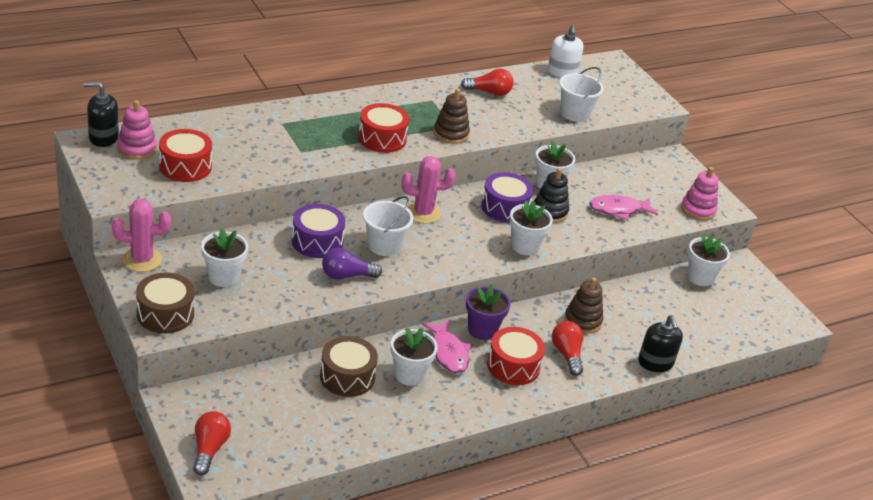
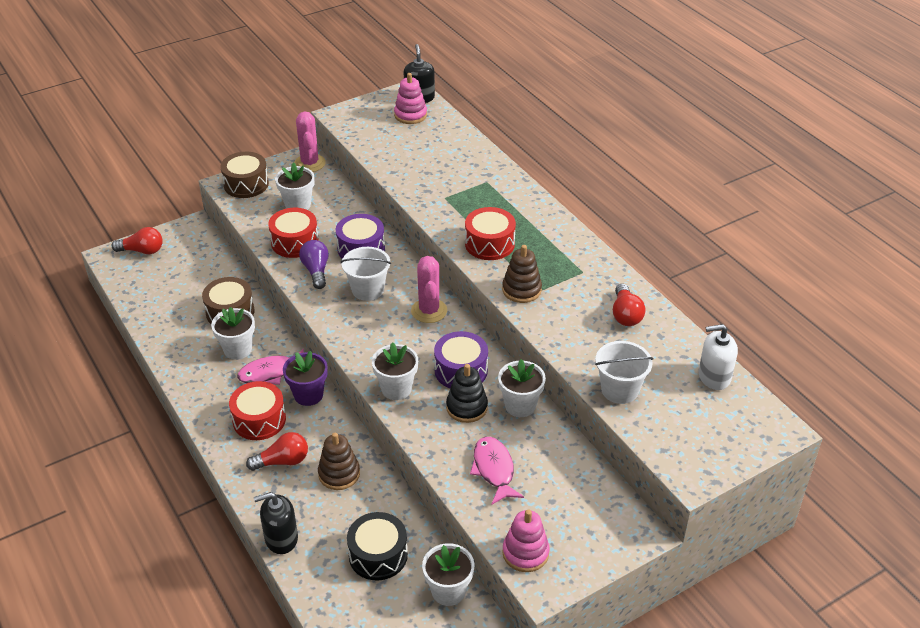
camera: 90 degrees right, 5 degrees up
red drum [159,129,212,182] -> red drum moved to [268,208,319,258]
none -> black drum [347,512,408,580]

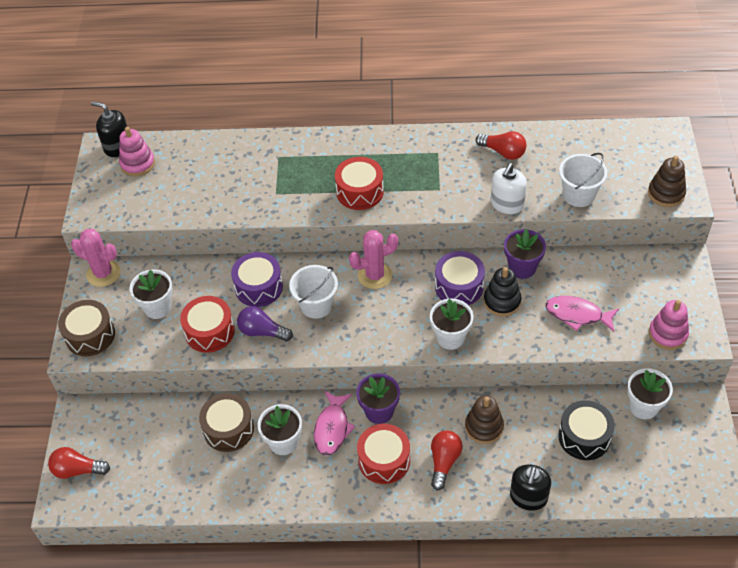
camera: 55 degrees left, 10 degrees up
red light bulb [112,227,163,254] -> red light bulb turned 120 degrees counterclockwise [48,447,110,479]
pink cactus [411,256,447,323] -> pink cactus turned 45 degrees counterclockwise [349,230,398,289]
white flower pot [498,359,546,417] -> purple flower pot [504,229,546,279]
brown stacking toy [502,245,542,303] -> brown stacking toy moved to [648,156,686,207]
white soap dispenser [699,324,738,390] -> white soap dispenser moved to [491,163,527,214]

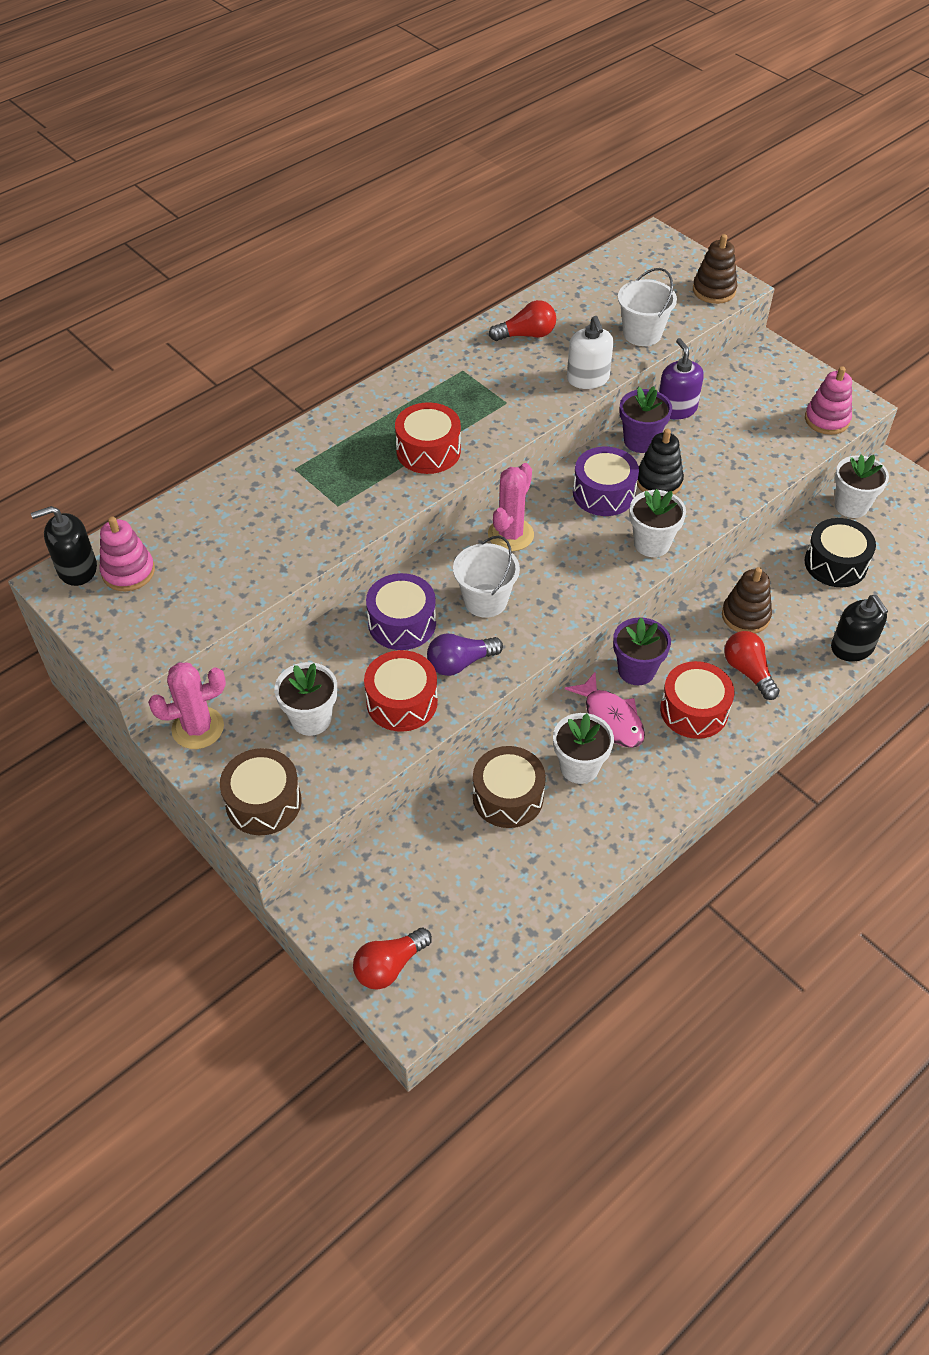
camera: 45 degrees left, 0 degrees up
pink fish [545,296,619,332] -> none
none -> purple soap dispenser [659,338,704,420]

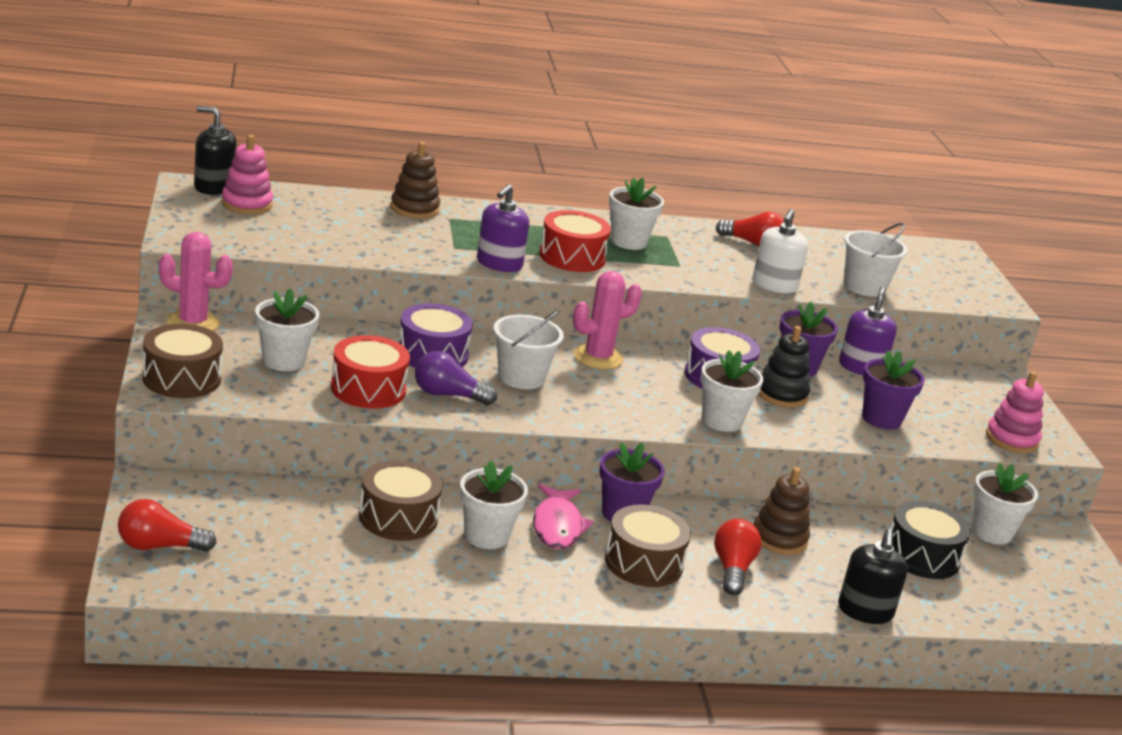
camera: 30 degrees right, 25 degrees down
red drum [660,661,734,739] -> brown drum [605,504,691,587]
brown stacking toy [693,234,737,304] -> brown stacking toy moved to [391,142,440,219]
none -> purple soap dispenser [477,184,529,272]
none -> white flower pot [609,177,664,250]
none -> purple flower pot [862,351,925,429]

